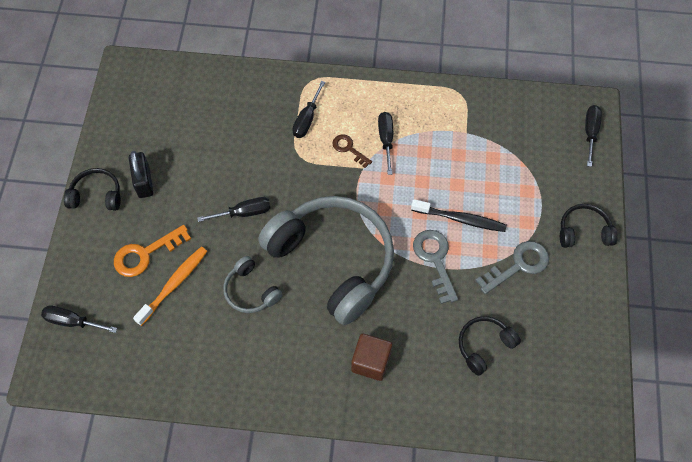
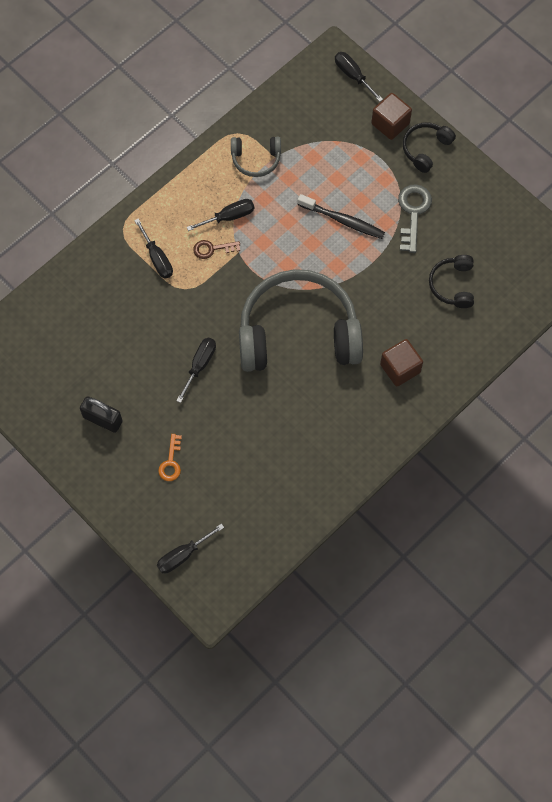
camera: 50 degrees left, 5 degrees up
black headphones [64,168,121,211] -> none
orange key [114,225,191,277] -> orange key [158,434,182,481], size x0.61
orange toothbrush [133,247,207,326] -> none
grey headphones [223,256,283,313] -> grey headphones moved to [231,137,281,177]
black screwdriver [378,112,393,175] -> black screwdriver turned 120 degrees clockwise [187,199,254,231]
black toothbrush [411,199,507,232] -> black toothbrush turned 60 degrees clockwise [297,194,385,239]
grey key [413,230,458,304] -> none
none -> brown cube [371,93,412,140]

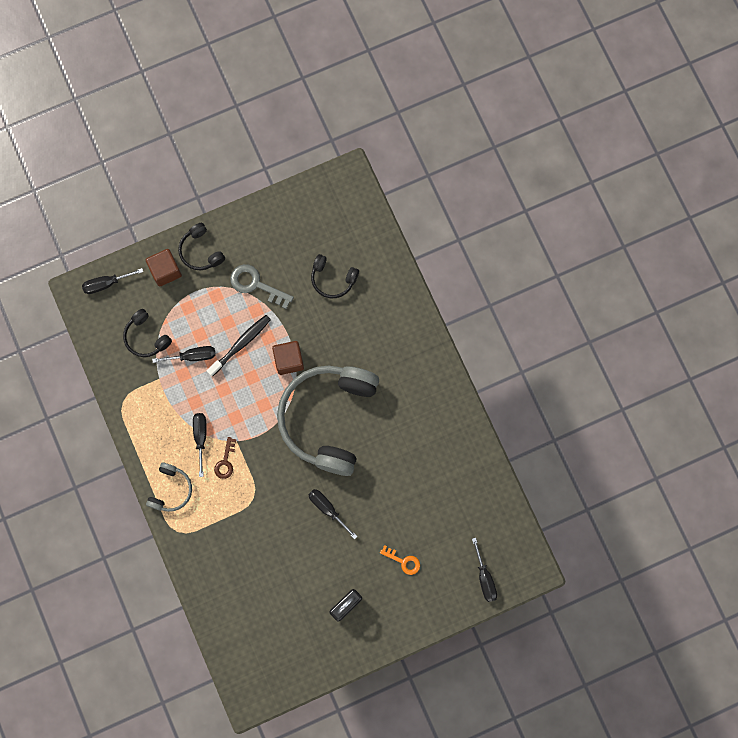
camera: 70 degrees left, 10 degrees up
black screwdriver [134,218,173,278] -> black screwdriver moved to [152,346,216,363]
grey headphones [231,137,281,177] -> grey headphones moved to [146,463,192,512]
brown cube [380,339,423,386] -> brown cube moved to [272,341,304,375]
none -> black headphones [123,309,172,357]

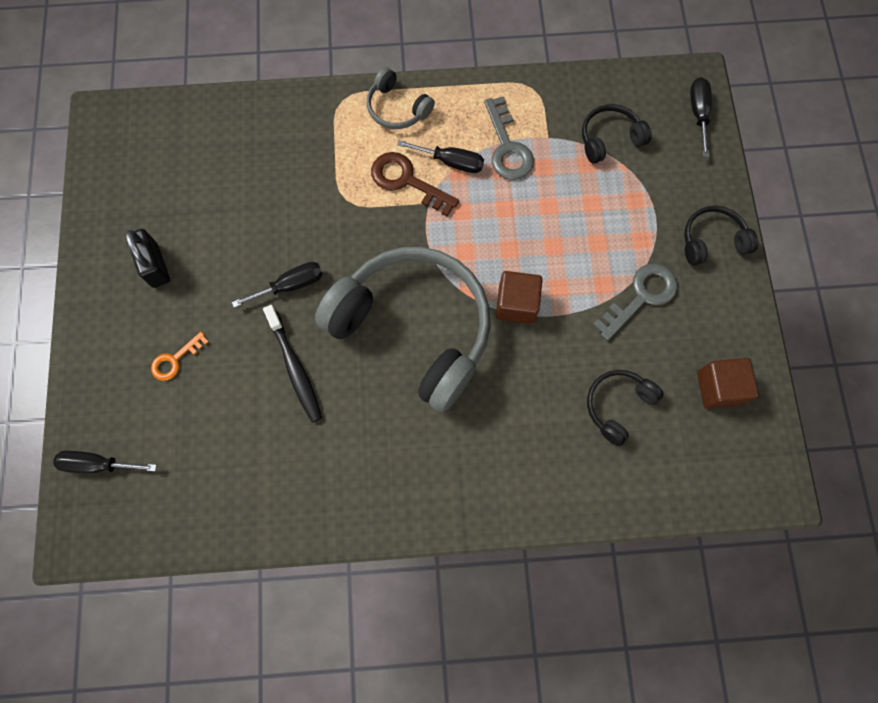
camera: 110 degrees right, 5 degrees down
brown cube [146,249,182,287] -> brown cube moved to [697,358,759,409]
black screwdriver [152,346,216,363] -> none
black toothbrush [207,315,271,377] -> black toothbrush moved to [263,305,322,422]
brown key [214,437,236,479] -> brown key [371,152,459,217], size x1.63
none -> grey key [484,96,534,180]

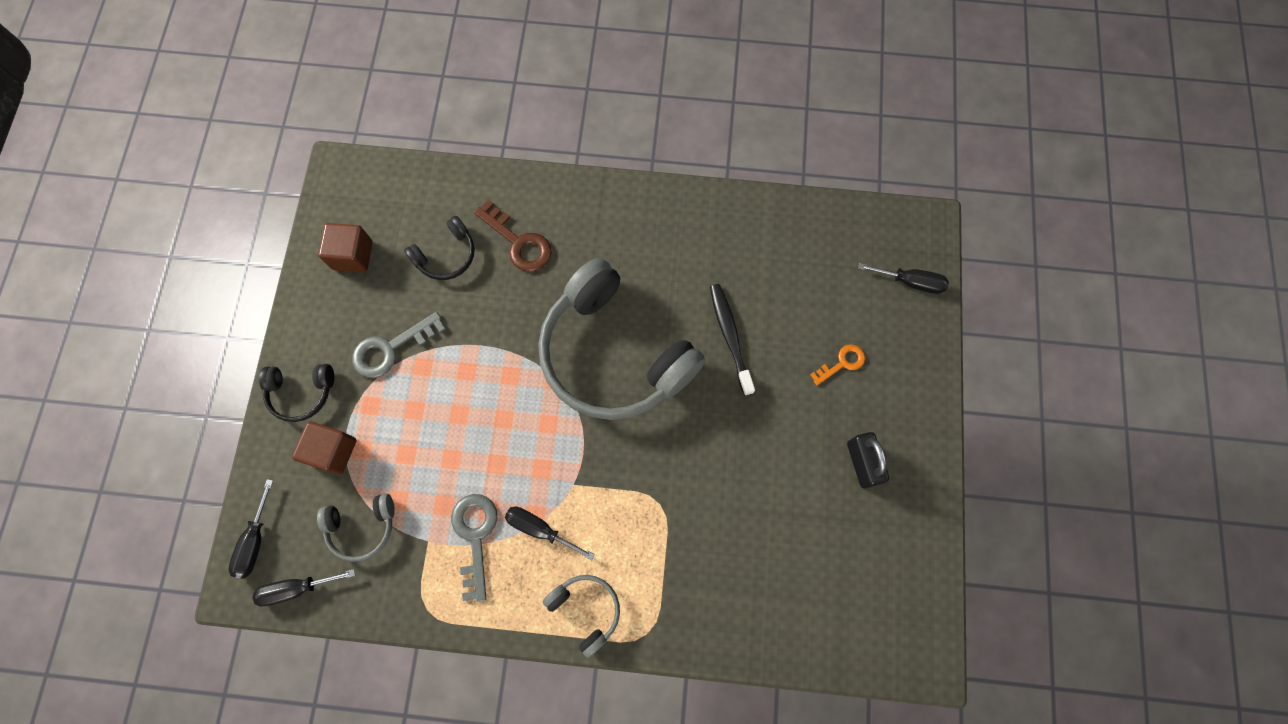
camera: 170 degrees left, 0 degrees up
black screwdriver [232,262,323,308] -> black screwdriver moved to [252,569,355,607]
brown key [371,152,459,217] -> brown key moved to [474,200,552,271]
brown cube [496,271,543,324] -> brown cube moved to [292,422,357,475]
black headphones [582,104,652,164] -> grey headphones [317,494,395,562]

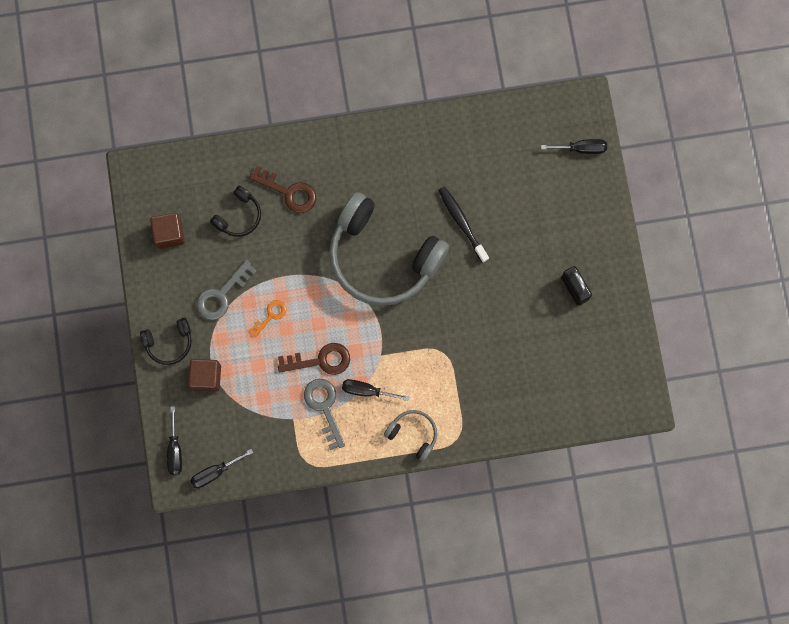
camera: 15 degrees left, 5 degrees up
grey headphones [317,494,395,562] -> none
orange key [810,344,865,385] -> orange key moved to [249,300,286,337]
none -> brown key [278,343,350,375]

